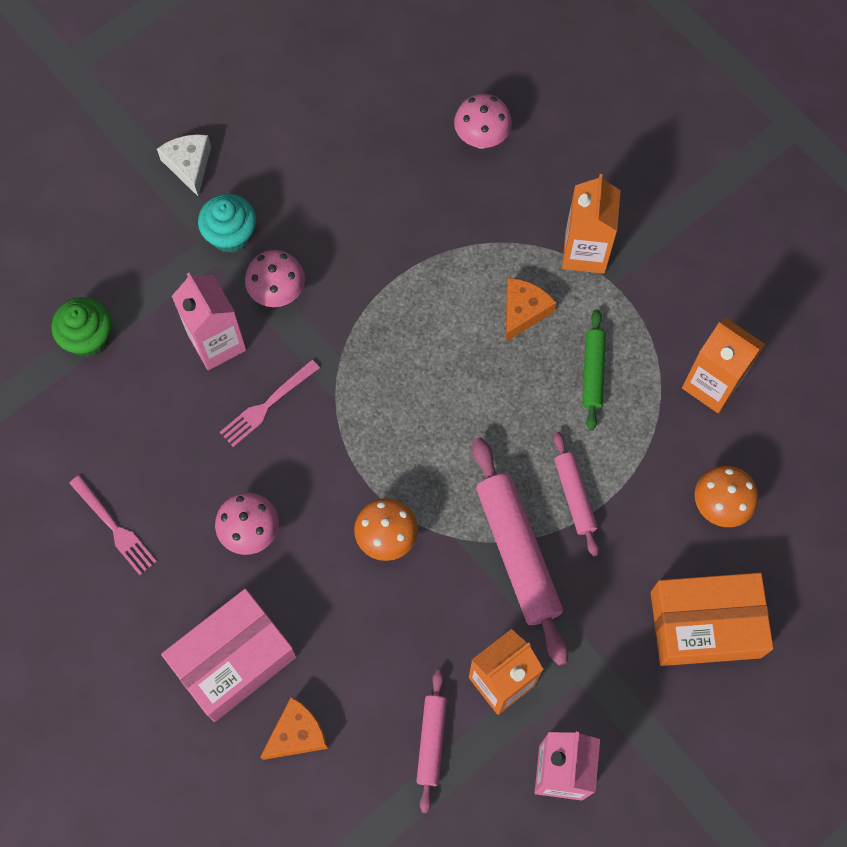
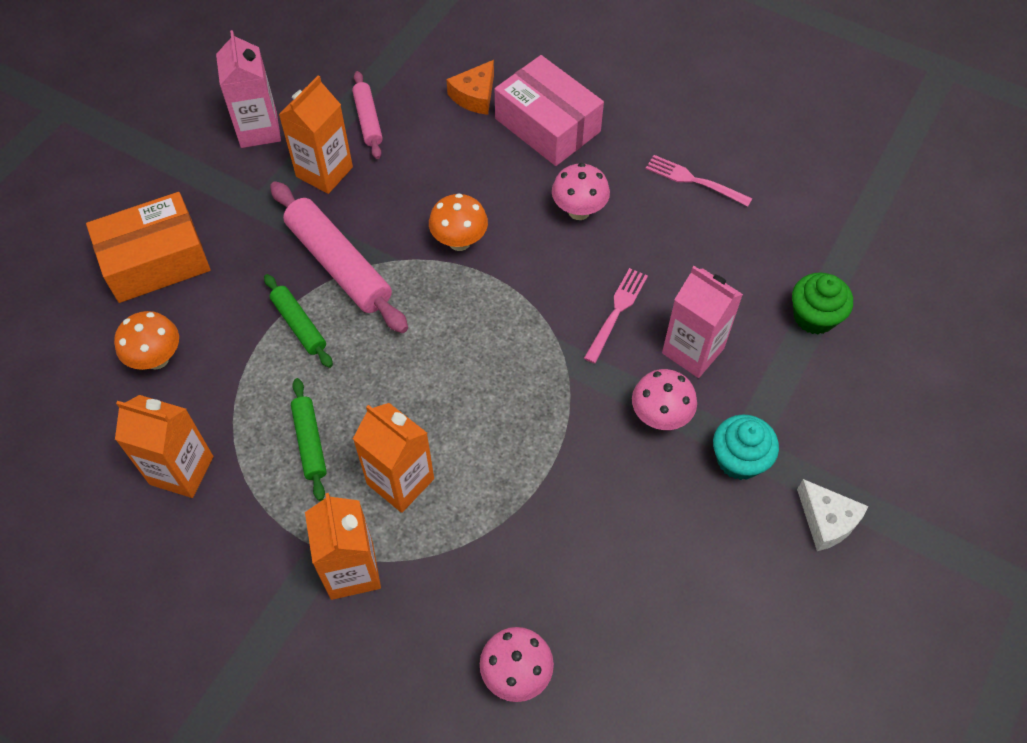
camera: 160 degrees right, 10 degrees down
pink box [161,589,297,722] -> pink box turned 75 degrees counterclockwise [495,55,604,166]
orange cheese [506,278,557,342] -> orange carton [353,403,434,513]
pink rolling pin [553,432,599,557] -> green rolling pin [264,274,333,368]

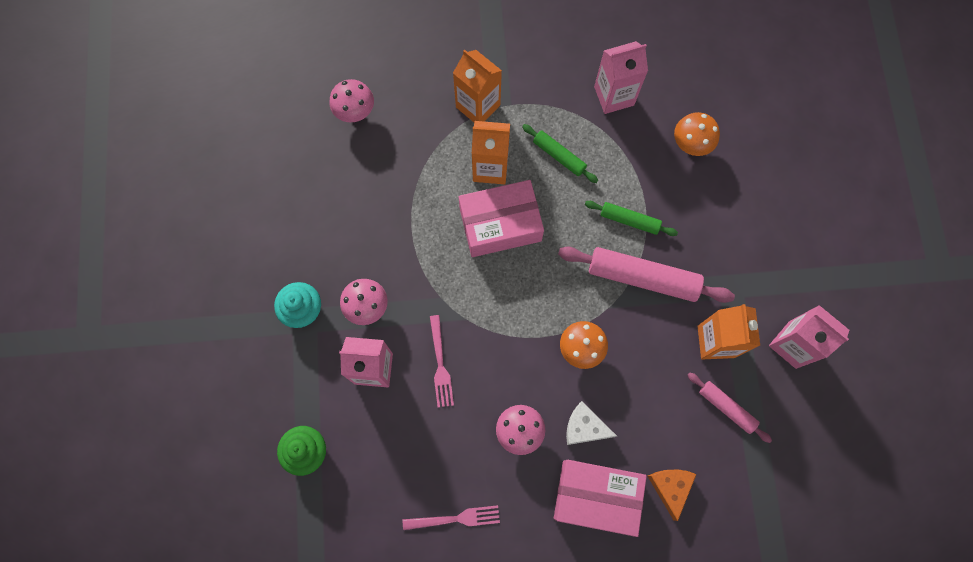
camera: 145 degrees right, 15 degrees up
orange box [86,192,211,303] -> none
orange carton [115,395,213,498] -> pink carton [594,41,648,114]
white cheese [797,479,868,551] -> white cheese moved to [566,401,617,445]
none -> pink box [458,180,544,257]

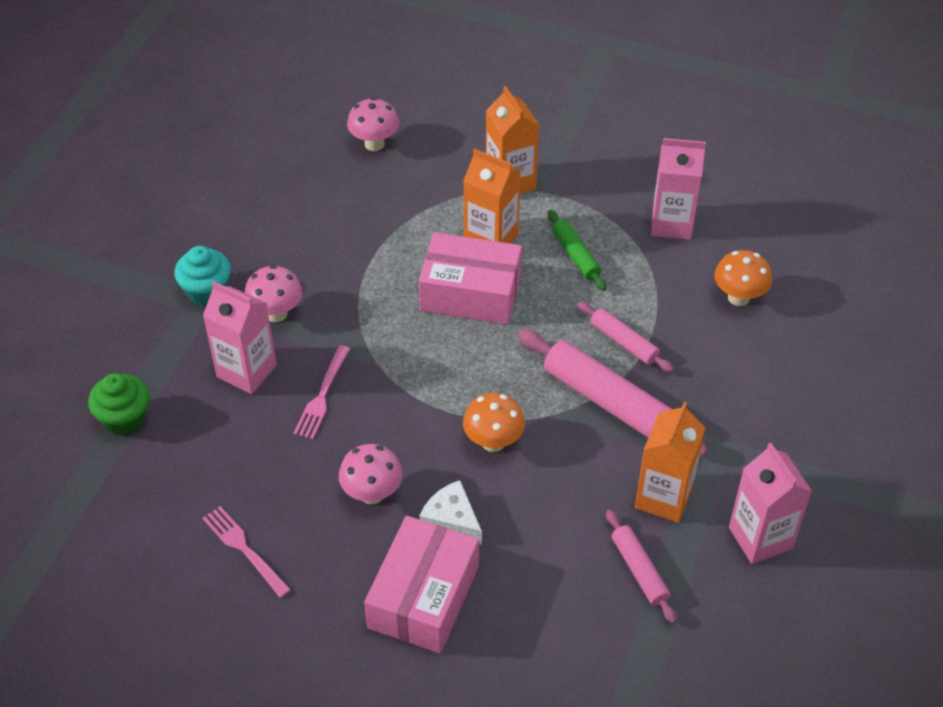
camera: 25 degrees right, 25 degrees down
pink fork [402,505,500,530] -> pink fork turned 150 degrees counterclockwise [202,506,291,598]
pink box [554,460,647,537] -> pink box turned 75 degrees clockwise [364,516,479,653]
green rolling pin [585,201,678,236] -> pink rolling pin [577,301,674,372]
orange cheese [648,469,697,521] -> none

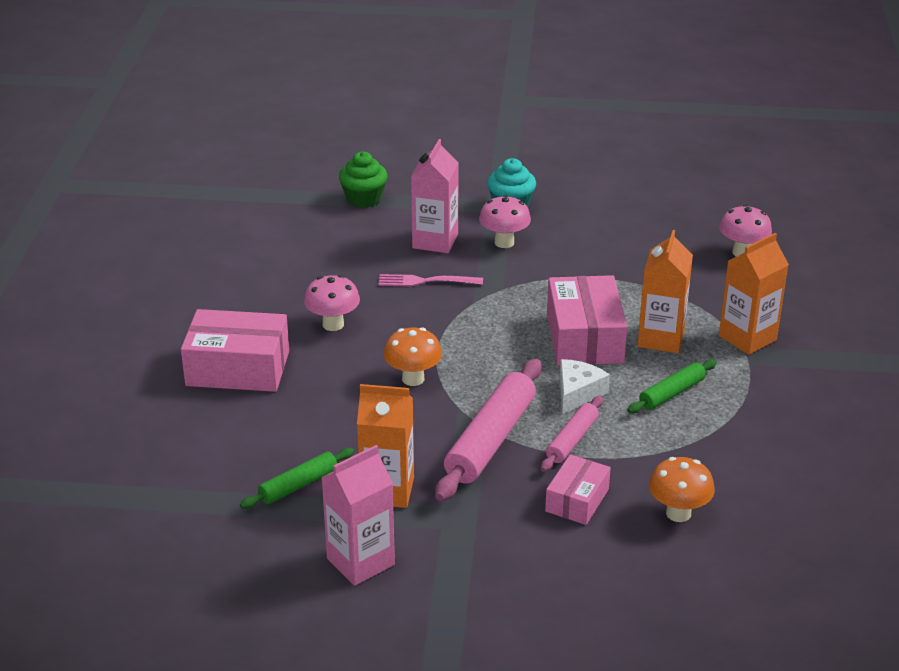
camera: 75 degrees right, 15 degrees down
pink fork [202,506,291,598] -> none
white cheese [419,480,482,545] -> white cheese moved to [560,359,610,414]
pink rolling pin [606,510,677,624] -> green rolling pin [240,448,354,509]
pink carton [651,138,706,240] -> none
none -> pink box [545,454,611,525]

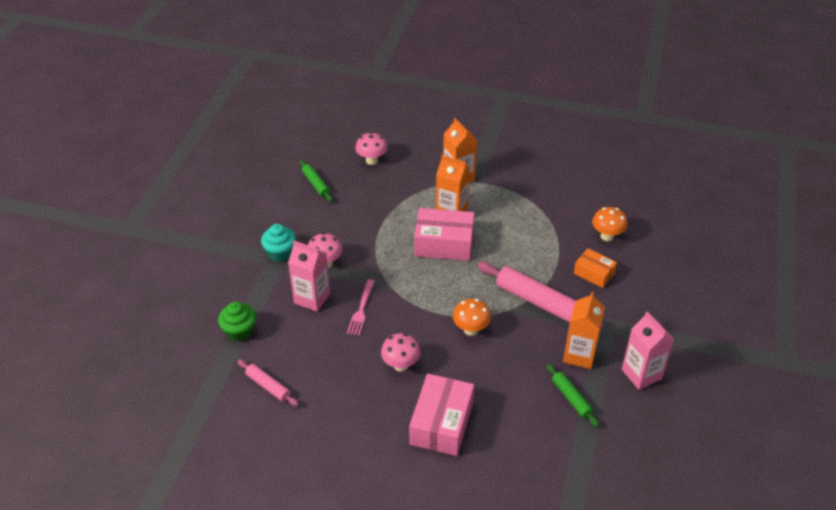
camera: 80 degrees left, 10 degrees up
pink rolling pin [541,396,603,472] -> pink rolling pin moved to [238,360,299,406]
pink box [545,454,611,525] -> orange box [574,248,617,288]
white cheese [560,359,610,414] -> none
green rolling pin [627,359,717,414] -> green rolling pin moved to [300,160,333,202]

